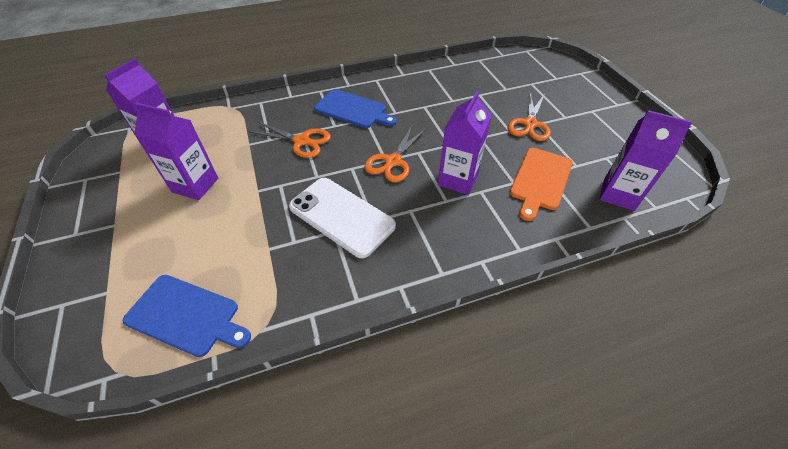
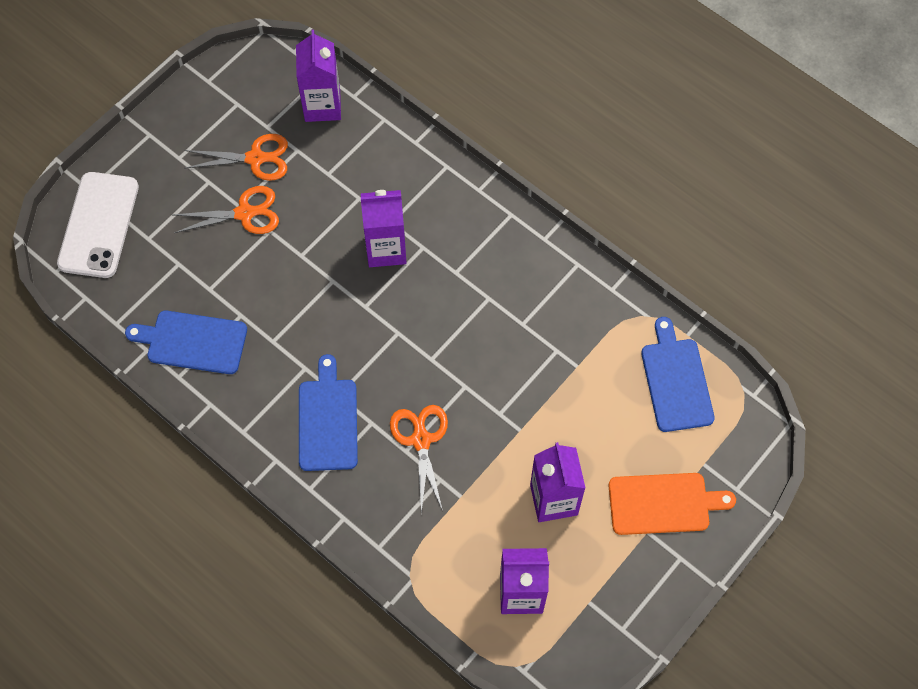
camera: 120 degrees left, 15 degrees up
white phone [289,178,396,258] -> white phone moved to [57,172,139,278]
orange scissors [364,126,426,182] -> orange scissors moved to [184,134,288,181]
orange cutting board [510,148,573,221] -> orange cutting board moved to [609,473,736,535]
none -> blue cutting board [125,311,247,374]

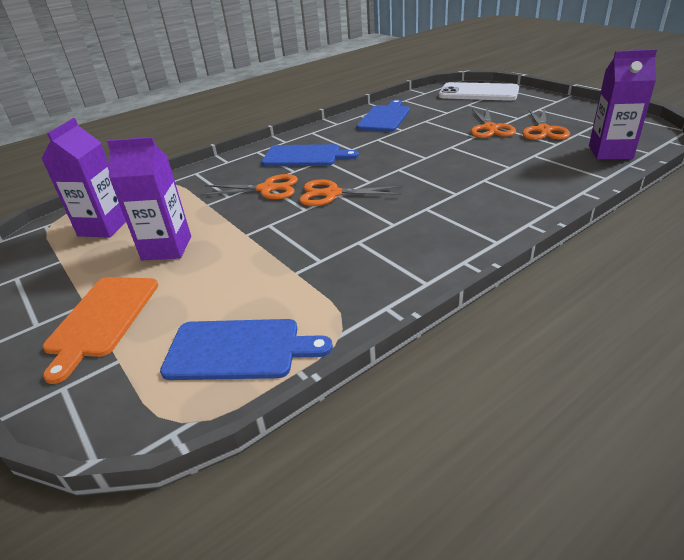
camera: 105 degrees right, 30 degrees down
purple carton [361,190,407,267] -> none
none -> orange scissors [299,179,401,206]

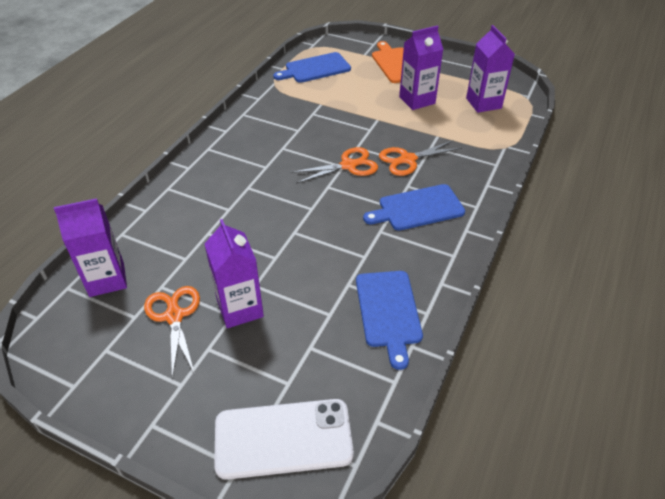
camera: 150 degrees right, 10 degrees up
orange scissors [471,108,516,138] -> purple carton [204,219,264,328]

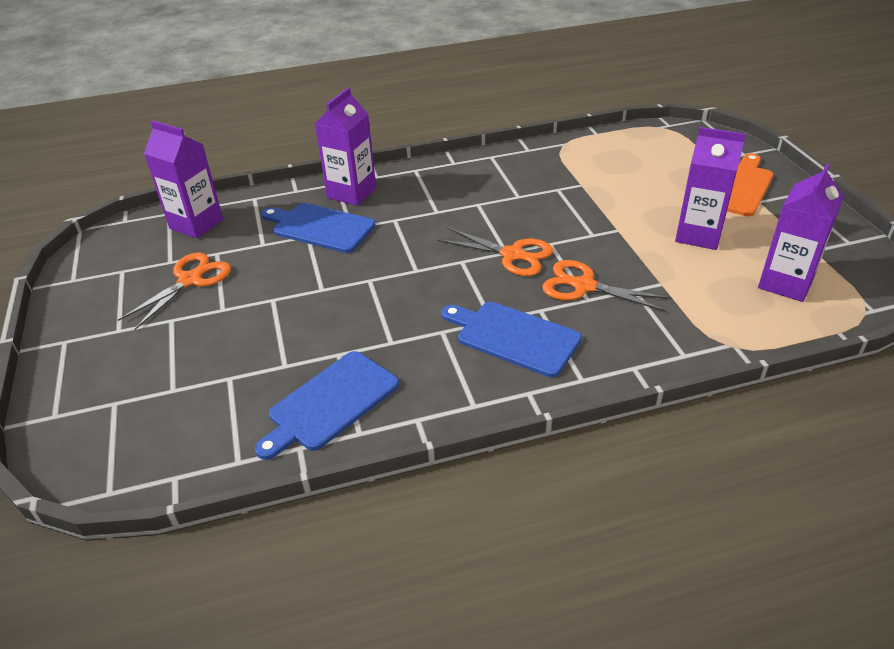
camera: 50 degrees right, 5 degrees down
purple carton [204,219,264,328] -> purple carton moved to [315,87,376,206]
white phone [214,399,354,480] -> none
blue cutting board [273,52,351,83] -> blue cutting board moved to [261,203,376,253]

